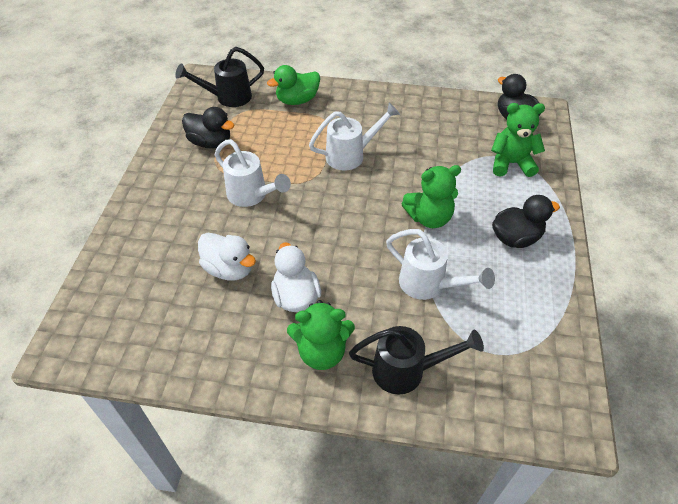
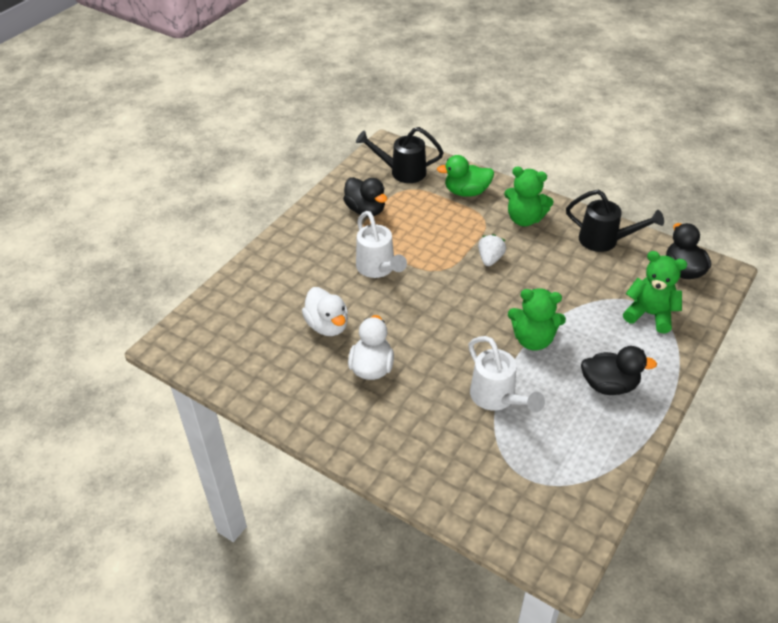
camera: 25 degrees right, 5 degrees down
green teddy bear [287,300,355,370] -> green teddy bear moved to [504,167,554,226]
white watering can [309,102,400,171] -> white strawberry [478,234,506,266]
black watering can [349,326,484,395] -> black watering can moved to [566,190,664,252]

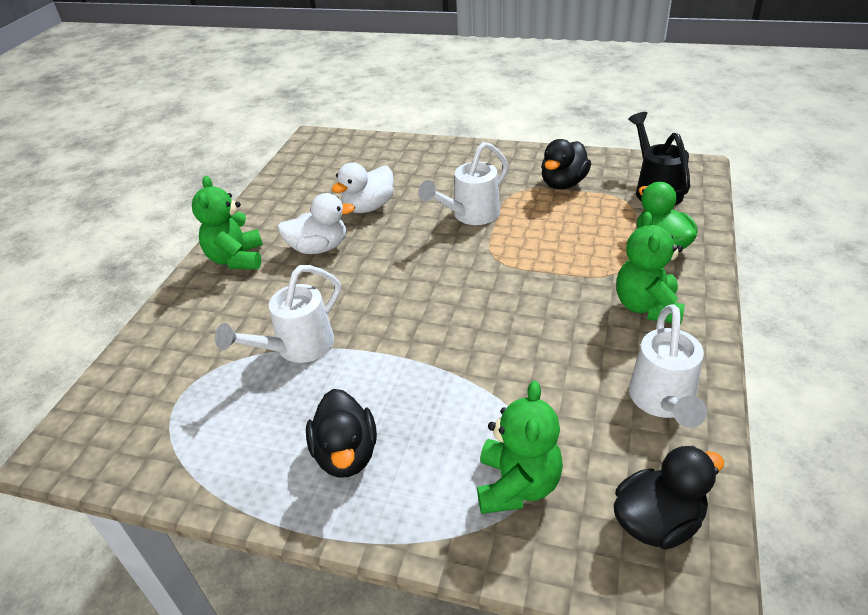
camera: 75 degrees right, 5 degrees down
white strawberry [478,234,506,266] -> none
green teddy bear [508,289,566,350] -> green teddy bear moved to [192,176,263,269]
black watering can [566,190,664,252] -> white watering can [629,304,707,428]

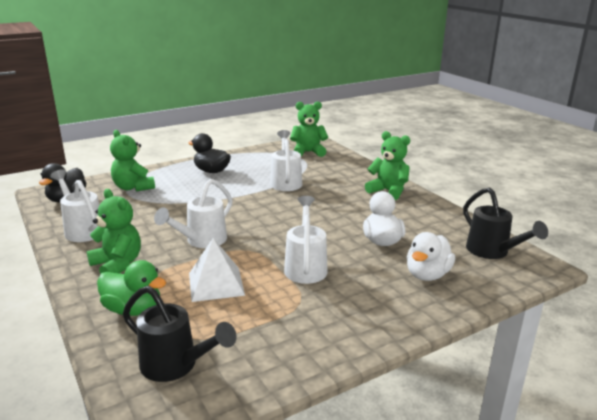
camera: 130 degrees right, 15 degrees down
white duck [277,193,355,254] -> white duck moved to [407,232,455,281]
black duck [541,139,591,189] -> none
none -> white watering can [154,179,233,248]
none -> white pyramid [189,238,245,302]
none -> green teddy bear [290,101,328,157]
none -> black watering can [463,187,548,259]

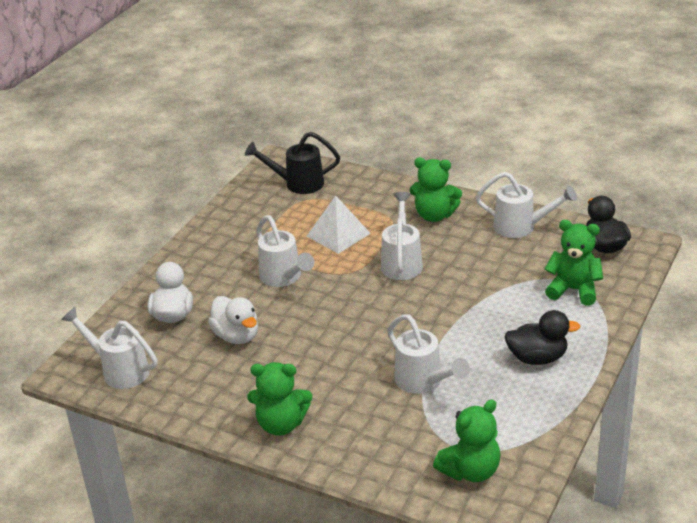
camera: 150 degrees right, 10 degrees up
green duck [97,260,166,316] -> none
black watering can [463,187,548,259] -> white watering can [61,307,158,389]

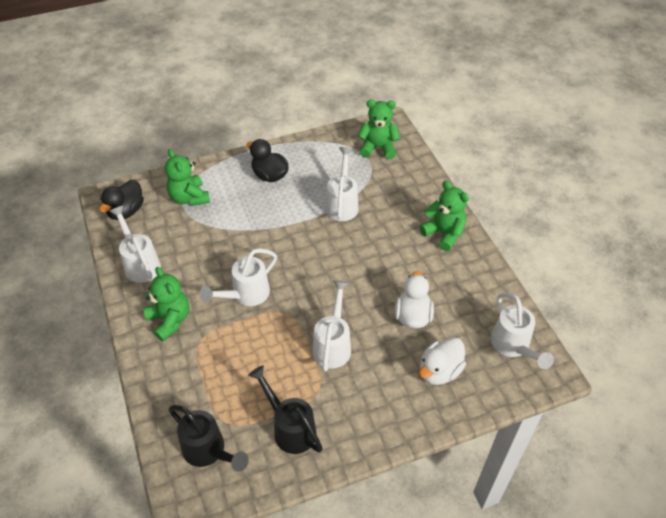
camera: 140 degrees left, 15 degrees up
white pyramid [307,196,371,254] -> none
none -> black watering can [248,365,323,454]

